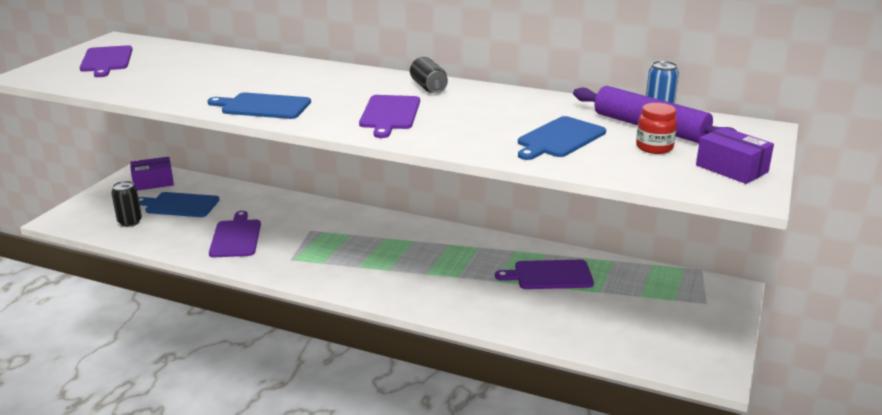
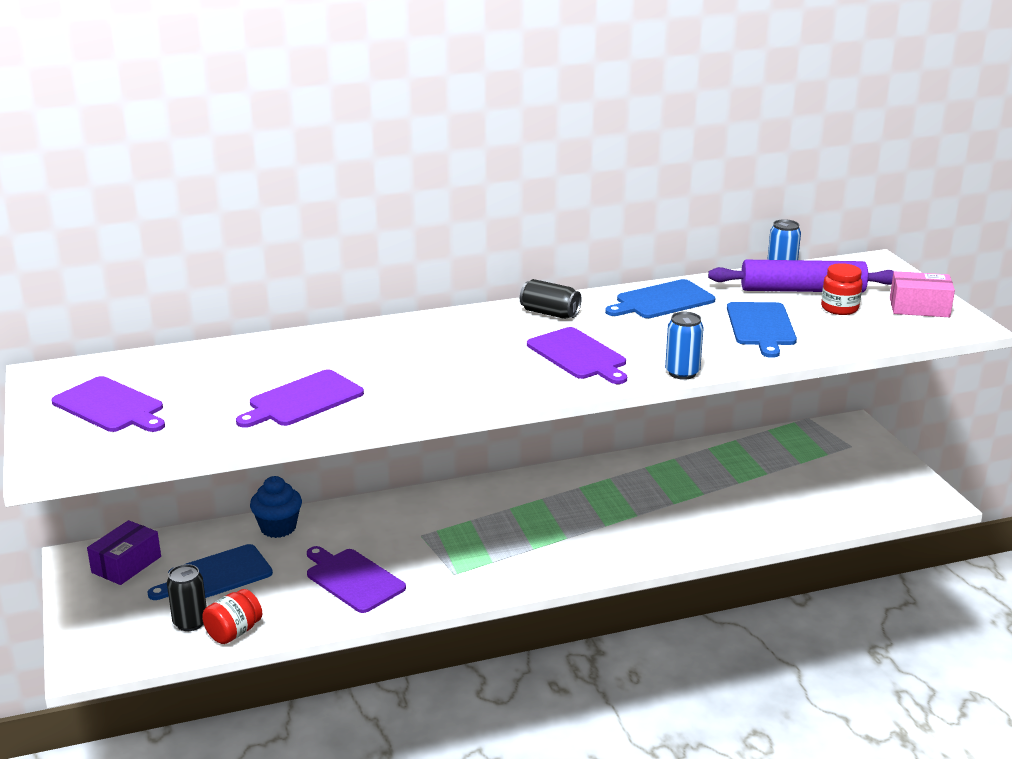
camera: 40 degrees left, 0 degrees up
blue cutting board [207,93,311,119] -> blue cutting board moved to [605,279,715,318]
purple cutting board [495,260,594,289] -> purple cutting board moved to [236,369,364,428]
purple box [696,127,774,184] -> pink box [890,271,955,317]
none -> red jar [202,589,262,644]
none -> blue cupcake [250,476,302,538]
none -> blue can [665,312,704,380]

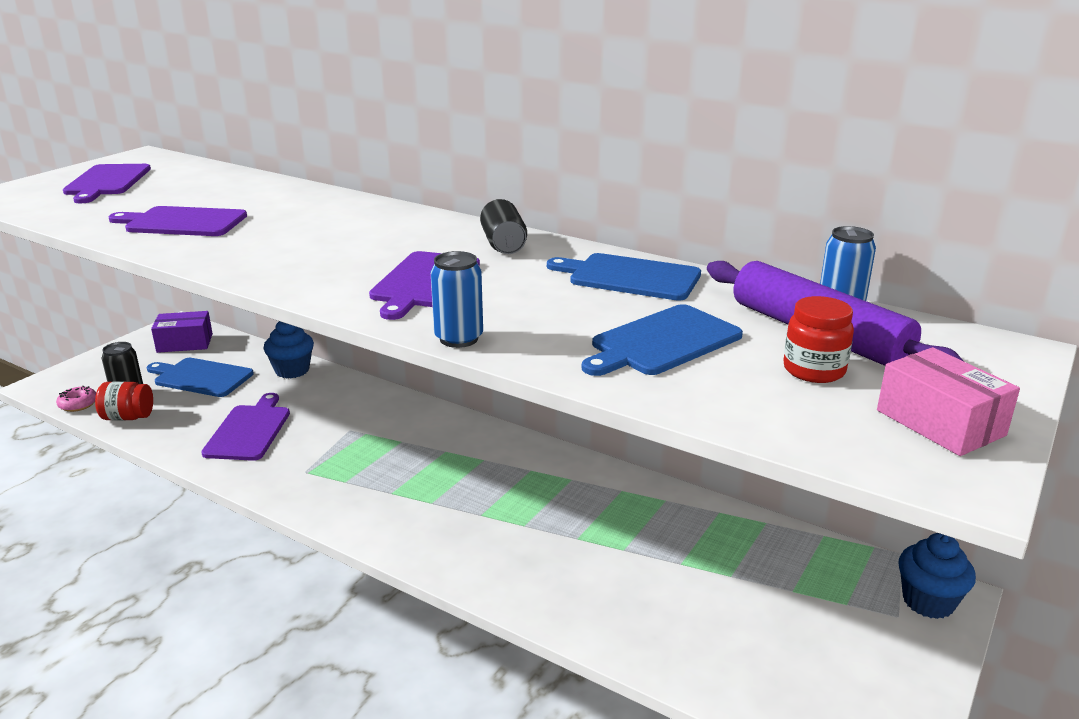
camera: 50 degrees right, 0 degrees up
none -> pink donut [56,386,96,412]
none -> blue cupcake [898,533,976,619]

